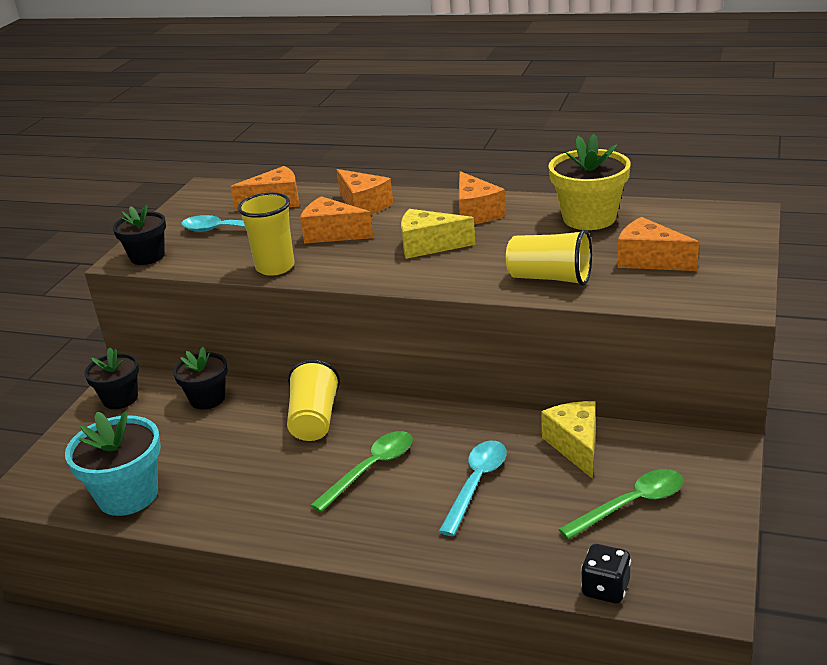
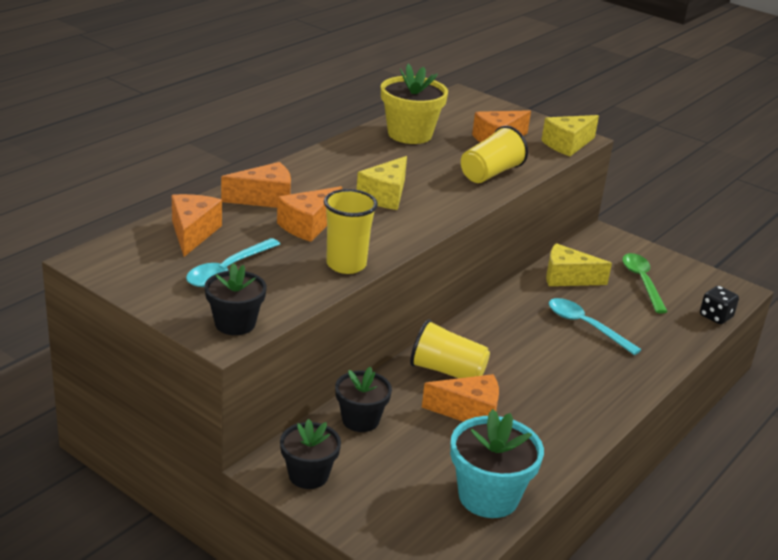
camera: 75 degrees left, 0 degrees up
green spoon [310,431,413,512] -> none
orange cheese [459,171,506,224] -> orange cheese moved to [422,374,499,422]
none -> yellow cheese [542,115,599,156]

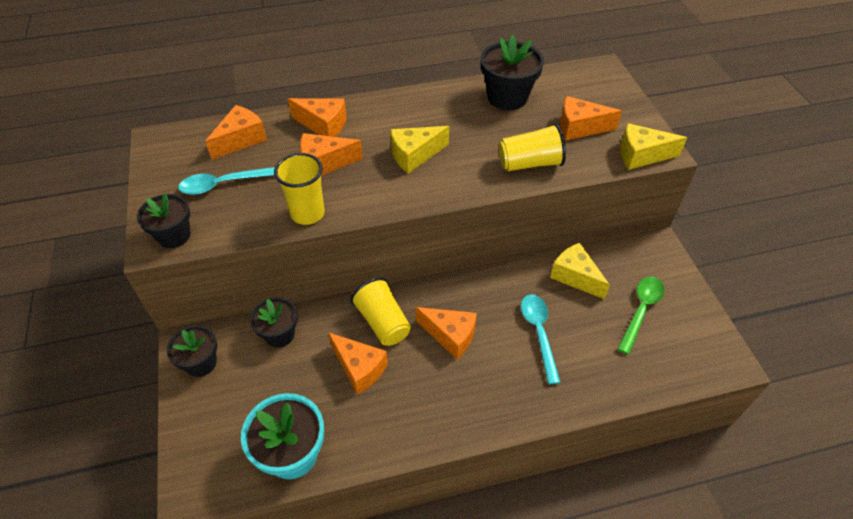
camera: 40 degrees right, 20 degrees up
yellow flower pot [381,64,448,144] -> black flower pot [481,34,544,110]
black dice [700,286,739,324] -> none
none -> orange cheese [415,307,477,359]

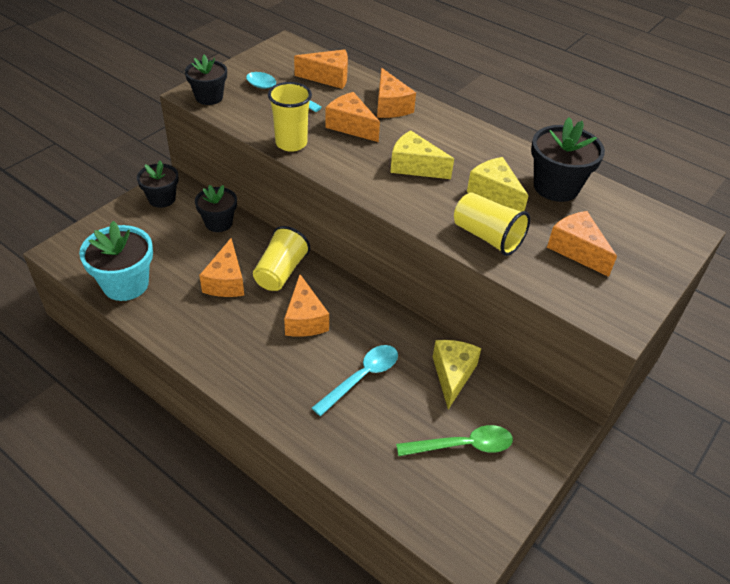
camera: 50 degrees right, 5 degrees down
yellow cheese [620,123,687,170] -> yellow cheese moved to [467,157,528,212]

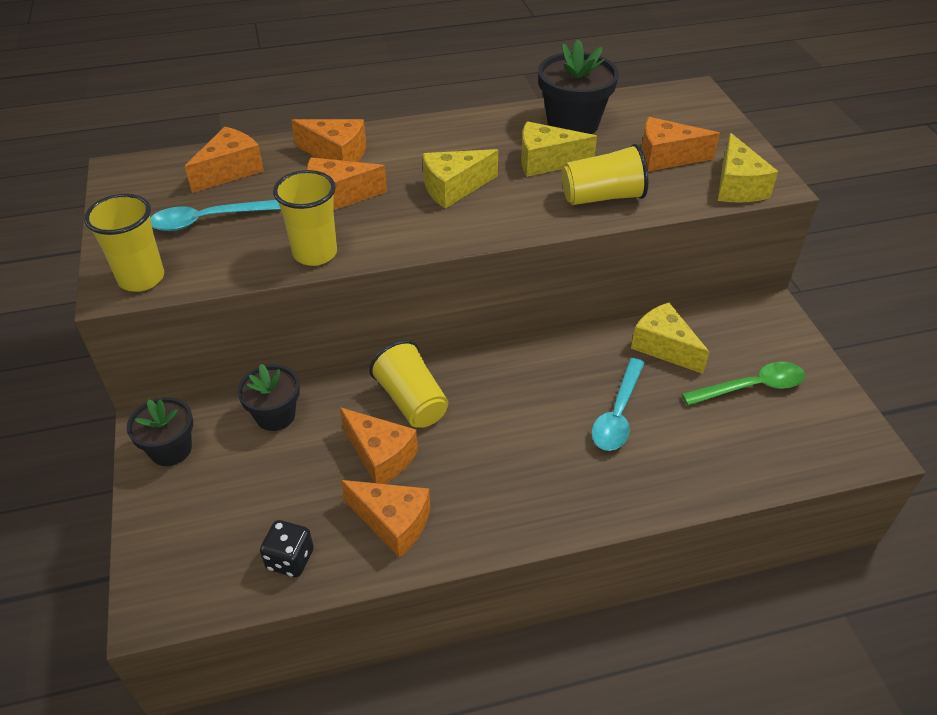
camera: 50 degrees left, 0 degrees up
turquoise flower pot [79,221,153,301] -> black dice [260,520,314,577]
black flower pot [185,55,227,105] -> yellow cup [84,194,164,292]
orange cheese [284,274,329,337] -> orange cheese moved to [341,480,430,558]
turquoise spoon [312,345,398,416] -> turquoise spoon turned 150 degrees counterclockwise [591,358,645,451]
green spoon [396,425,513,456] -> green spoon turned 45 degrees clockwise [682,362,805,405]
none -> yellow cheese [718,133,778,203]

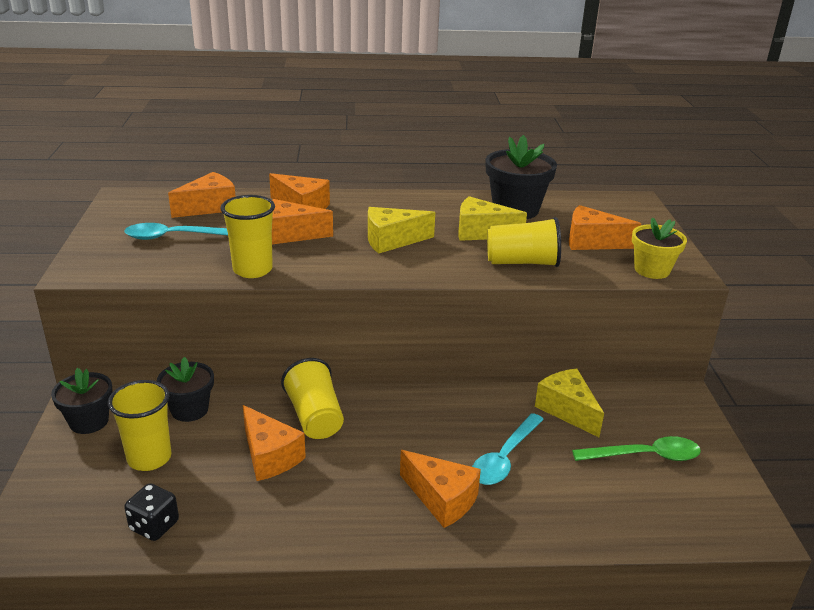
camera: 10 degrees right, 15 degrees down
yellow cup [84,194,164,292] -> yellow cup moved to [108,380,172,471]
orange cheese [341,480,430,558] -> orange cheese moved to [400,450,481,528]
yellow cheese [718,133,778,203] -> yellow flower pot [632,217,687,279]

